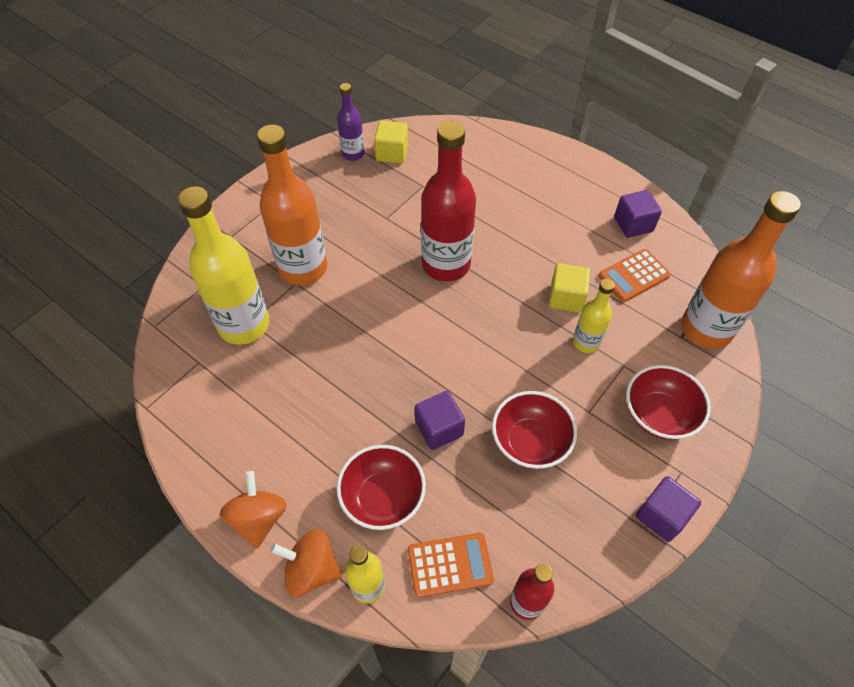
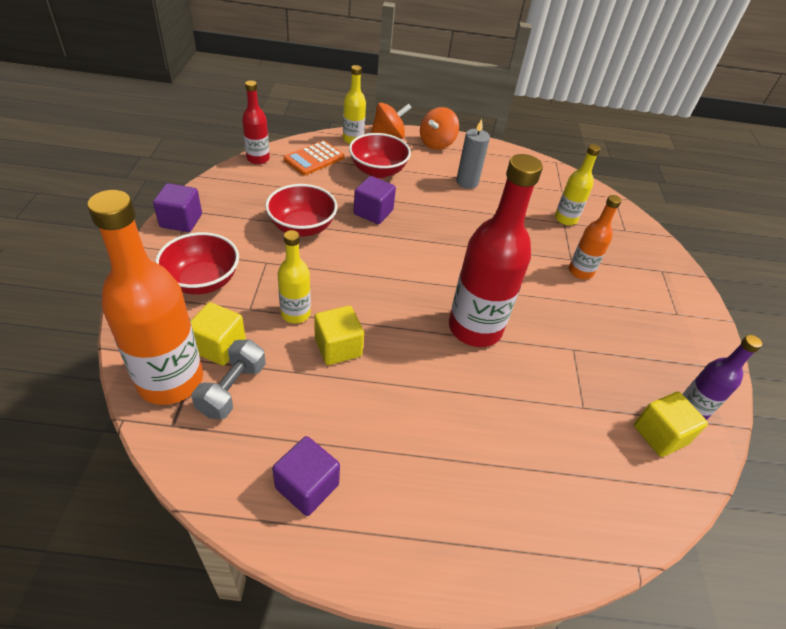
camera: 140 degrees right, 10 degrees down
yellow bottle [178,186,269,345] -> yellow bottle [555,144,601,225], size x0.53
orange spinning top [219,471,287,549] -> orange spinning top turned 75 degrees clockwise [420,107,459,150]
orange bottle [257,125,327,285] -> orange bottle [569,195,621,279], size x0.53
orange calculator [599,249,671,302] -> none
none -> yellow cube [191,302,246,366]
none -> grey dumbbell [192,340,266,419]
none -> grey candle [456,119,490,189]

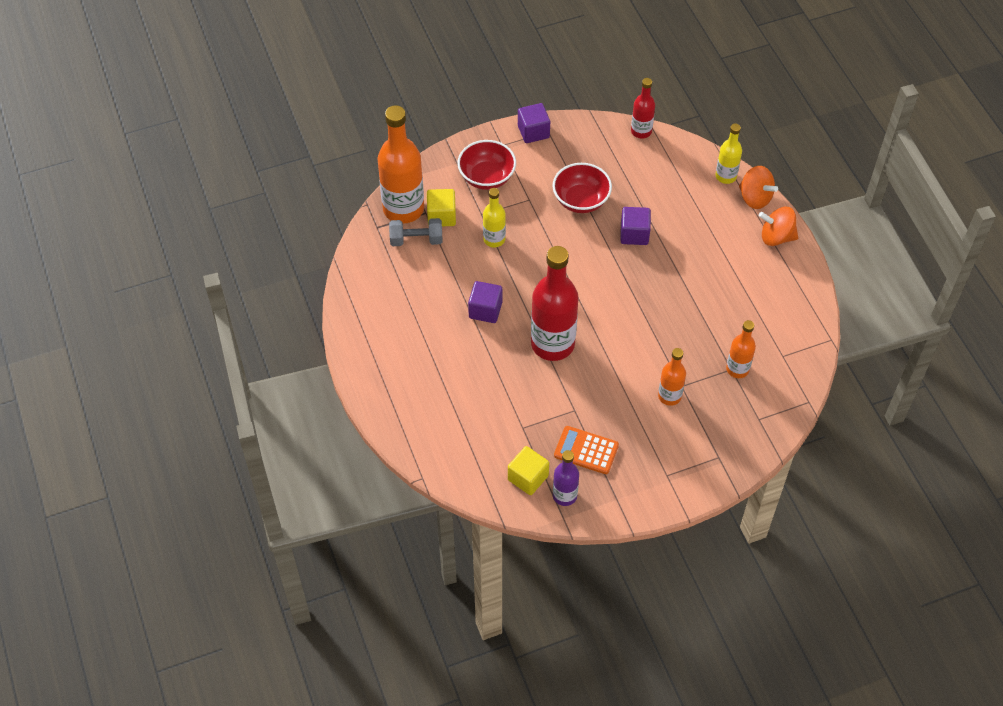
camera: 70 degrees right, 10 degrees up
purple cube [272,436,340,516] -> purple cube moved to [468,281,502,323]
orange calculator [284,140,344,175] -> orange calculator moved to [554,426,619,474]
yellow cube [314,306,364,365] -> none
red bowl [349,133,411,178] -> none
grey candle [456,119,490,189] -> none
yellow bottle [555,144,601,225] -> orange bottle [726,320,756,378]

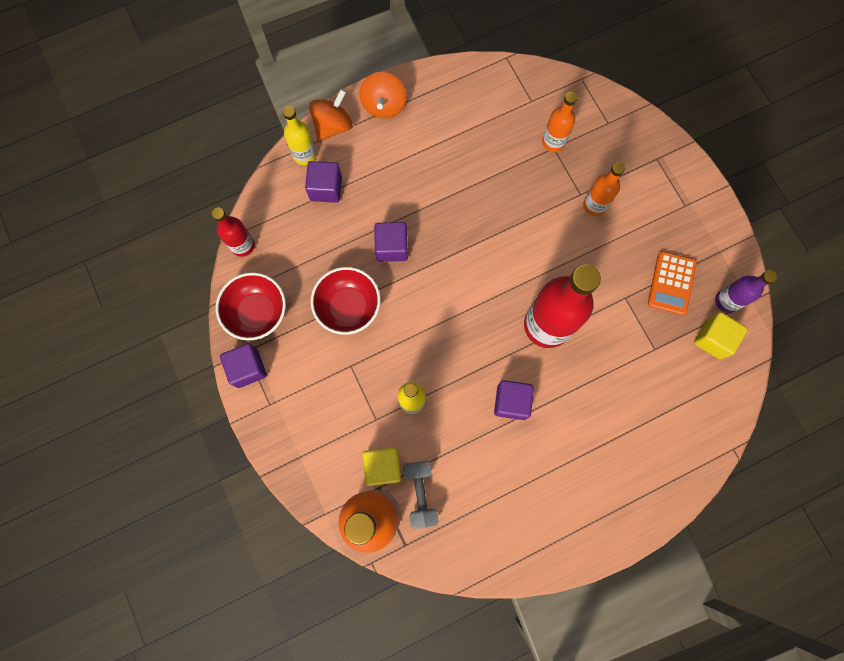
camera: 95 degrees left, 20 degrees up
red bowl [457,140,516,190] -> red bowl moved to [216,272,286,341]
none -> purple cube [305,161,342,203]

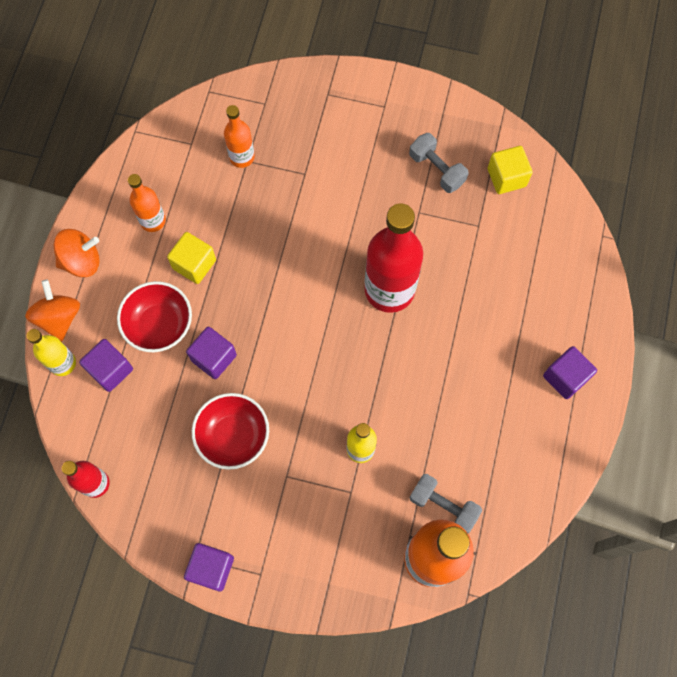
camera: 50 degrees left, 5 degrees down
red bowl [216,272,286,341] -> red bowl moved to [117,281,192,352]
orange spinning top [359,72,407,119] -> orange spinning top turned 60 degrees counterclockwise [54,229,100,277]
yellow cube [363,447,401,486] -> yellow cube moved to [167,232,216,284]
purple cube [494,380,534,420] -> purple cube moved to [543,346,597,399]
orange bottle [583,162,625,216] -> orange bottle moved to [128,174,166,232]
orange calculator [648,251,697,315] -> grey dumbbell [409,133,469,193]
purple bottle [715,270,777,313] -> none

